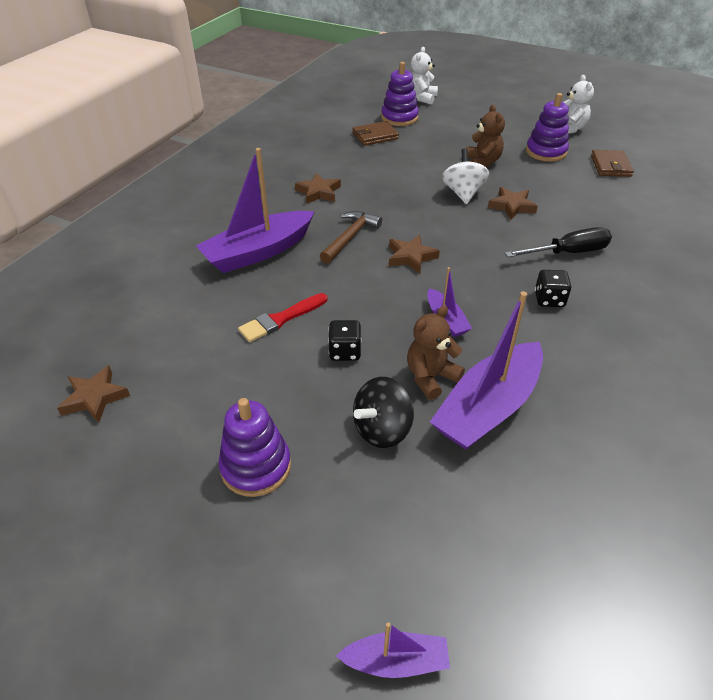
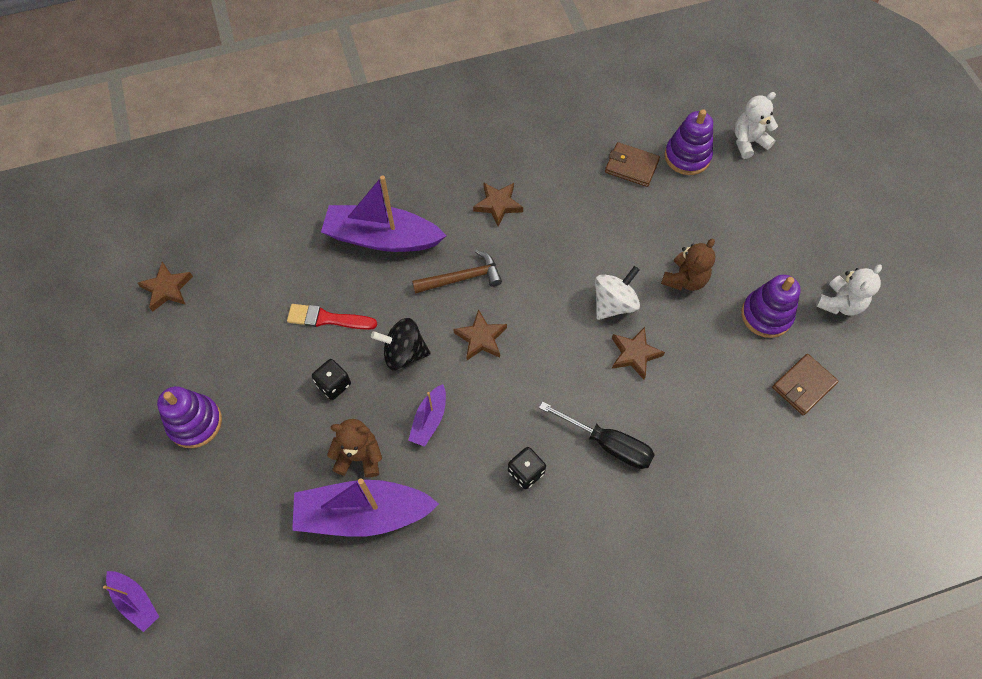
camera: 45 degrees right, 20 degrees up
black spinning top [353,377,414,448] -> black spinning top moved to [371,318,431,371]

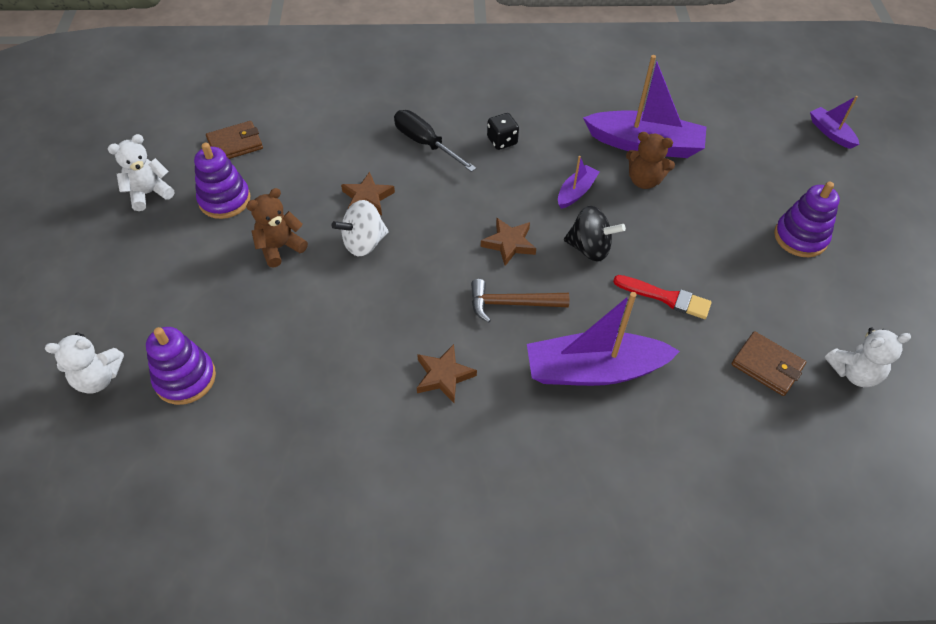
camera: 165 degrees left, 10 degrees down
brown star [138,262,193,311] -> white teddy bear [825,327,911,387]
black dice [312,359,351,400] -> none
purple boat [321,175,446,252] -> purple boat turned 150 degrees clockwise [527,292,680,386]
brown wallet [605,142,660,187] -> brown wallet moved to [732,331,806,396]

